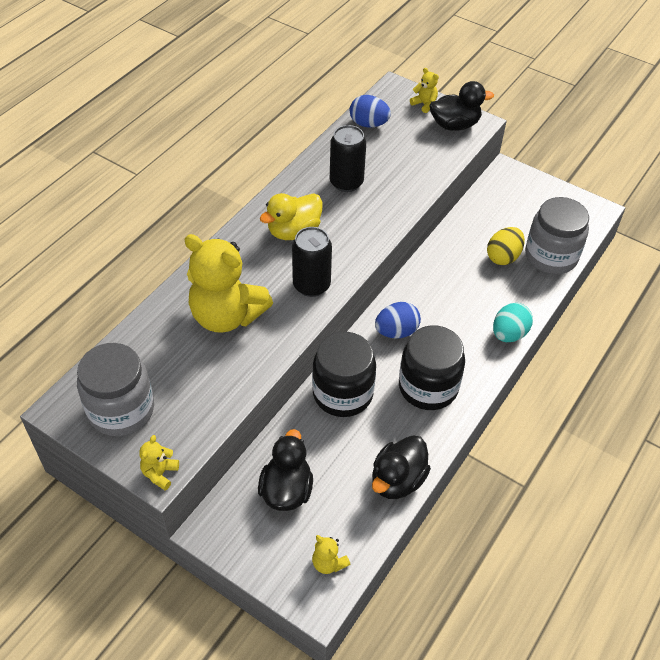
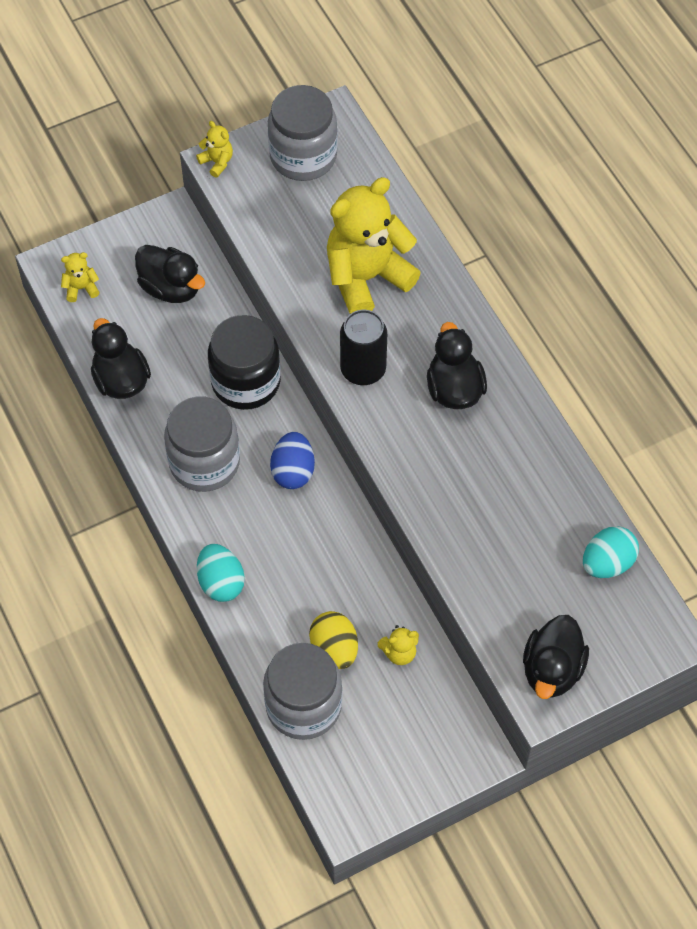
camera: 120 degrees right, 10 degrees up
yellow duck [260,193,323,240] -> black duck [427,322,487,409]
black can [330,125,366,192] -> none
blue egg [350,95,391,127] -> turquoise egg [583,526,639,578]
black jar [399,325,465,410] -> grey jar [164,397,240,492]
yellow teddy bear [410,68,439,113] -> yellow teddy bear moved to [378,625,419,665]

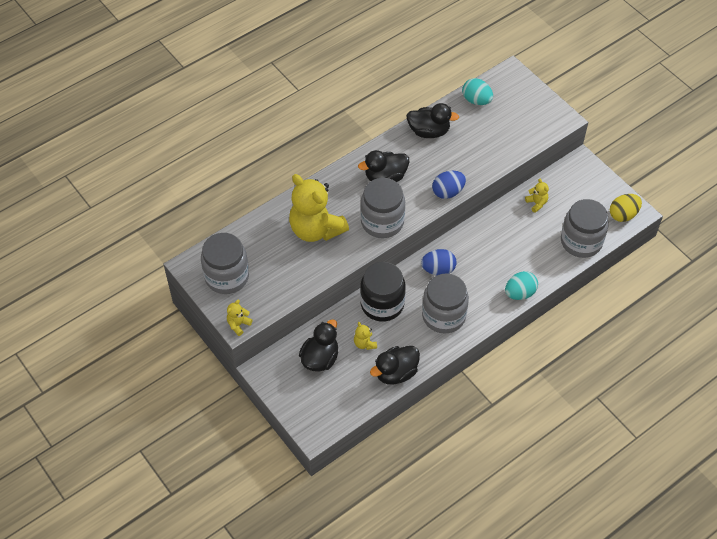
camera: 100 degrees left, 5 degrees down
yellow teddy bear [61,252,100,302] -> yellow teddy bear moved to [354,322,377,350]
yellow egg [309,611,358,669] -> yellow egg moved to [610,194,642,222]
black can [340,310,387,385] -> grey jar [360,178,405,238]
black duck [523,615,589,699] -> black duck moved to [406,103,459,138]
none -> blue egg [432,171,466,199]

